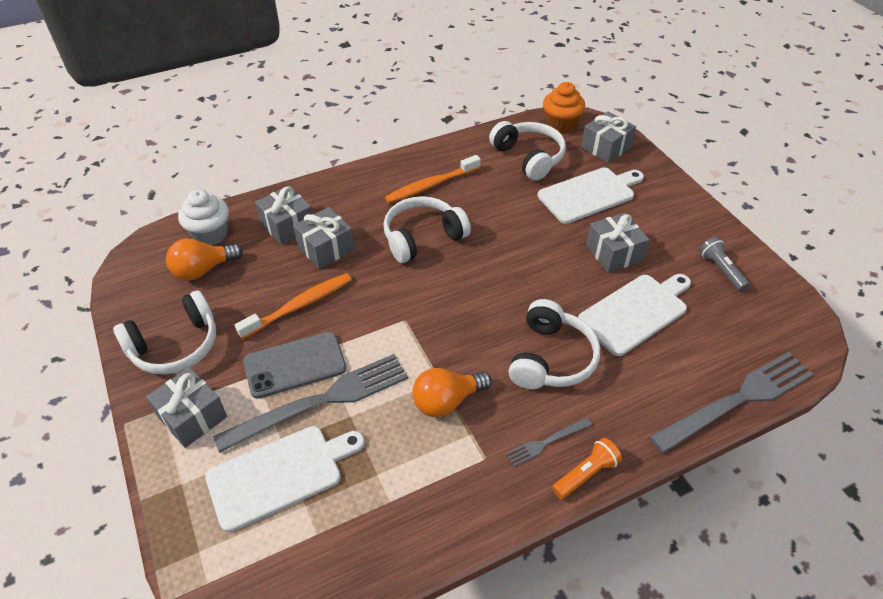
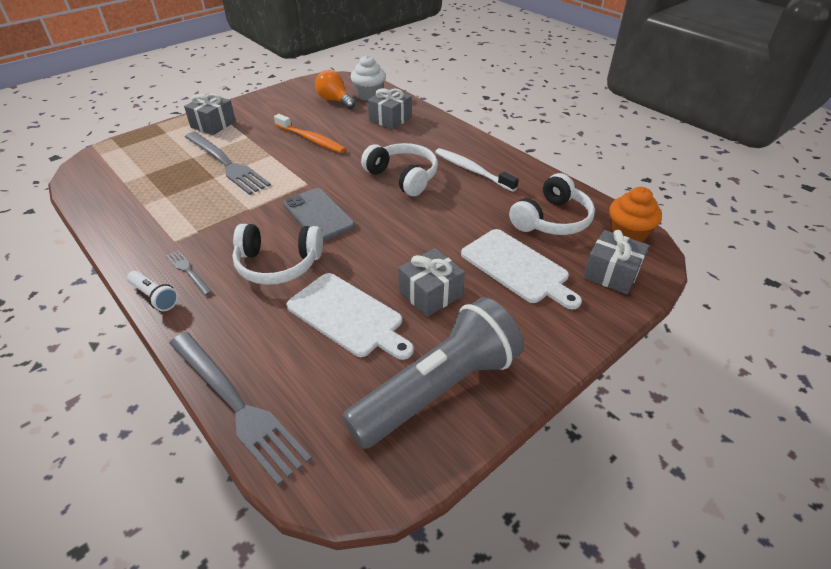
camera: 75 degrees right, 5 degrees down
white headphones [113,290,216,374] -> none
white cutting board [205,426,365,532] -> none
grey phone [243,332,346,399] -> grey phone moved to [283,188,355,242]
grey gift [293,207,355,269] -> none
orange toothbrush [385,155,481,203] -> white toothbrush [435,148,519,192]
orange light bulb [412,368,492,417] -> none
orange flashlight [552,438,622,499] -> white flashlight [127,271,178,311]
grey flashlight [699,237,750,291] -> grey flashlight [342,297,524,449], size x2.43

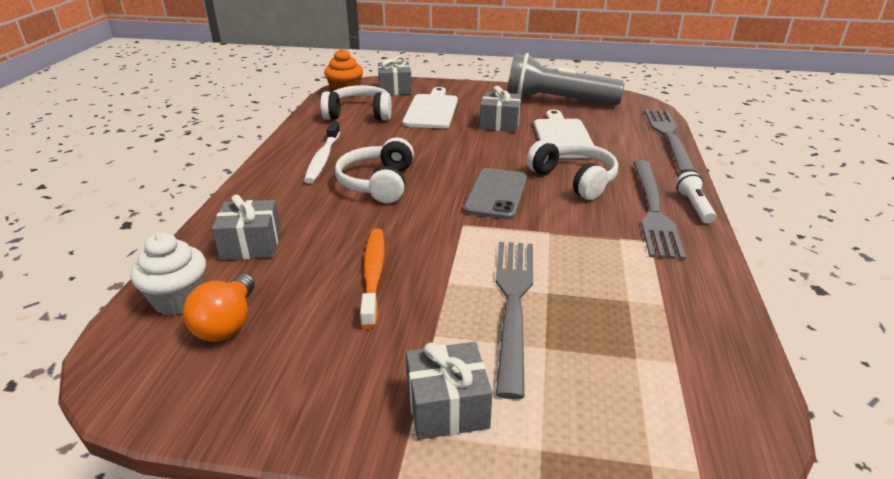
camera: 130 degrees left, 10 degrees down
grey fork [166,250,212,296] -> grey fork [633,160,686,260], size x2.16

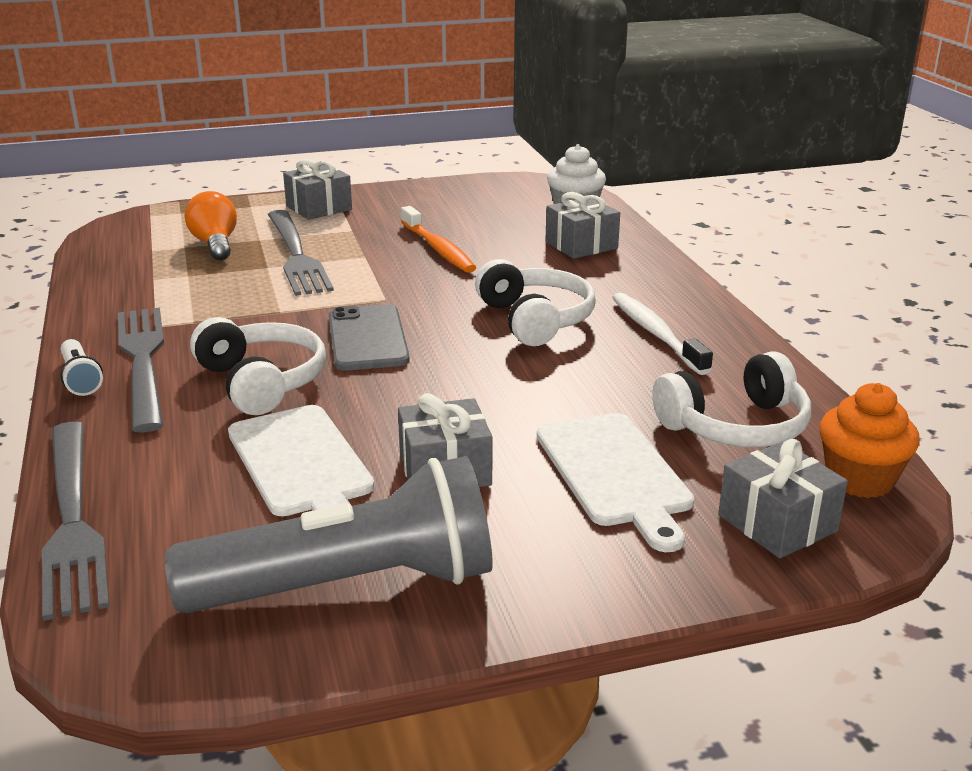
camera: 155 degrees right, 5 degrees down
orange light bulb [183,274,255,342] -> orange light bulb moved to [185,191,237,260]
white headphones [526,140,618,200] -> white headphones turned 150 degrees counterclockwise [190,317,326,415]

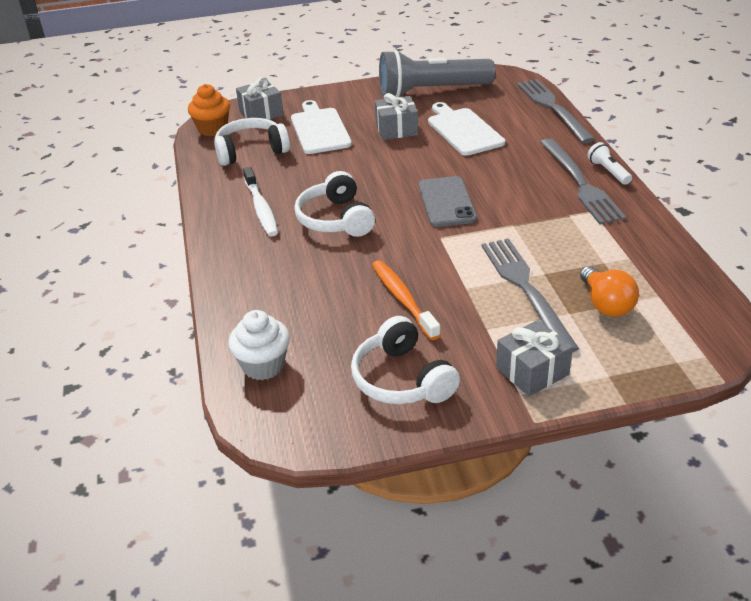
camera: 175 degrees left, 10 degrees up
white headphones [190,317,326,415] -> white headphones moved to [351,316,460,404]
grey gift [545,192,620,259] -> none

